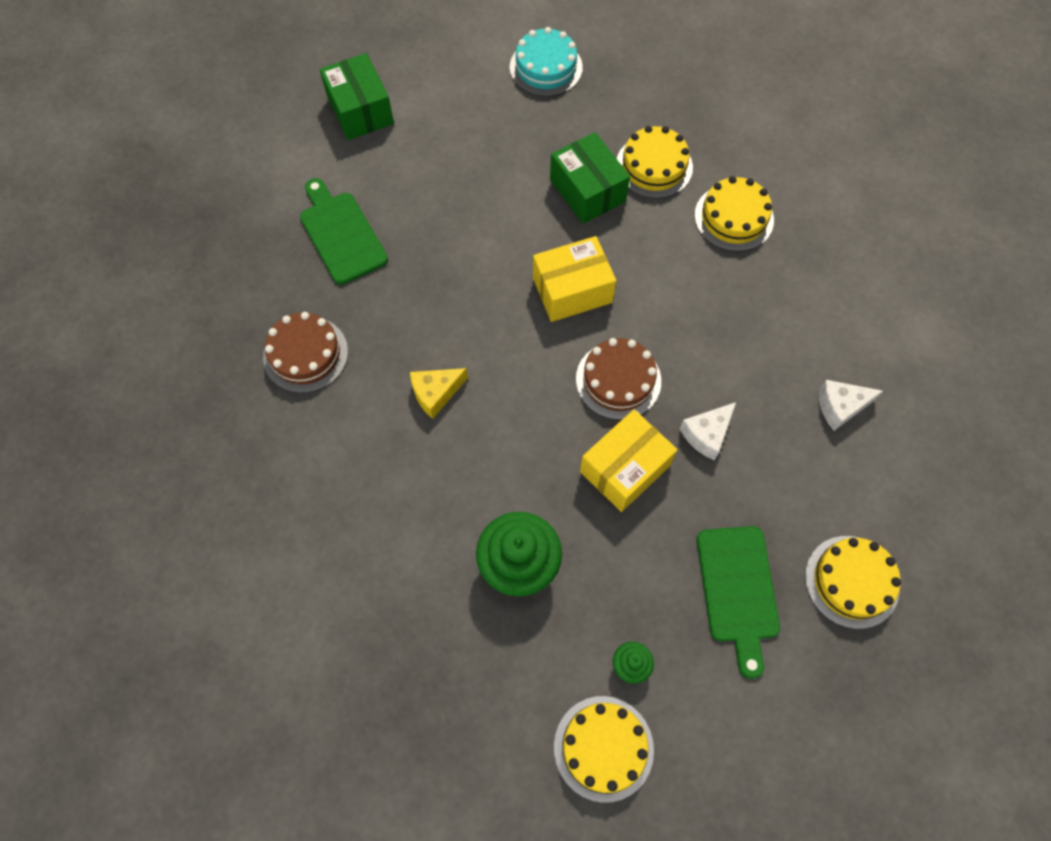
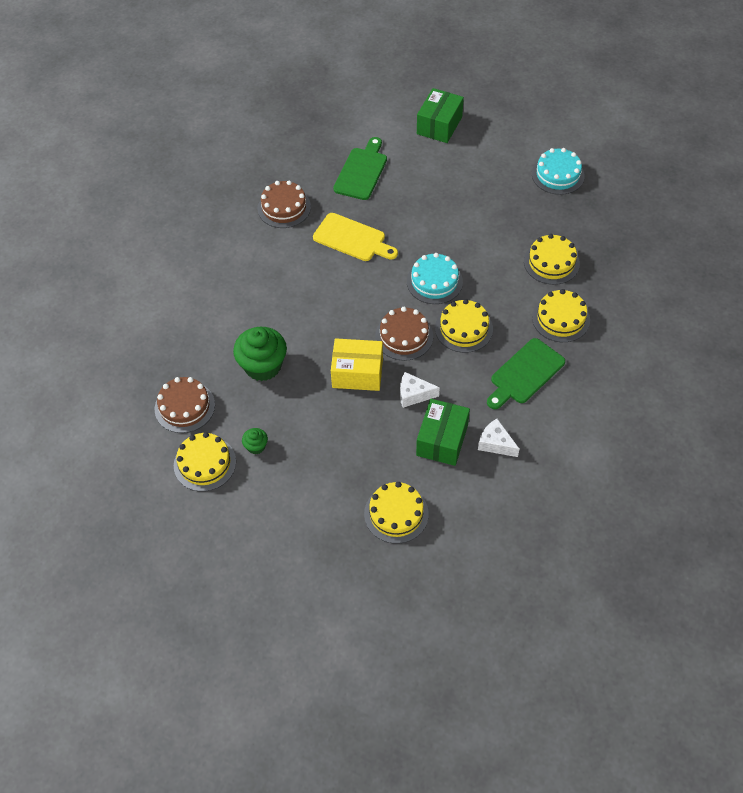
camera: 50 degrees right, 10 degrees down
yellow cheese [410,368,468,419] -> none
yellow box [533,236,616,322] -> turquoise cake [407,253,463,304]
green box [550,132,630,224] -> green box moved to [416,399,470,466]
green cutting board [697,526,780,679] -> green cutting board moved to [487,338,565,409]
none -> brown cake [155,377,215,433]
none -> yellow cutting board [313,213,398,261]
none -> yellow cake [435,299,493,353]

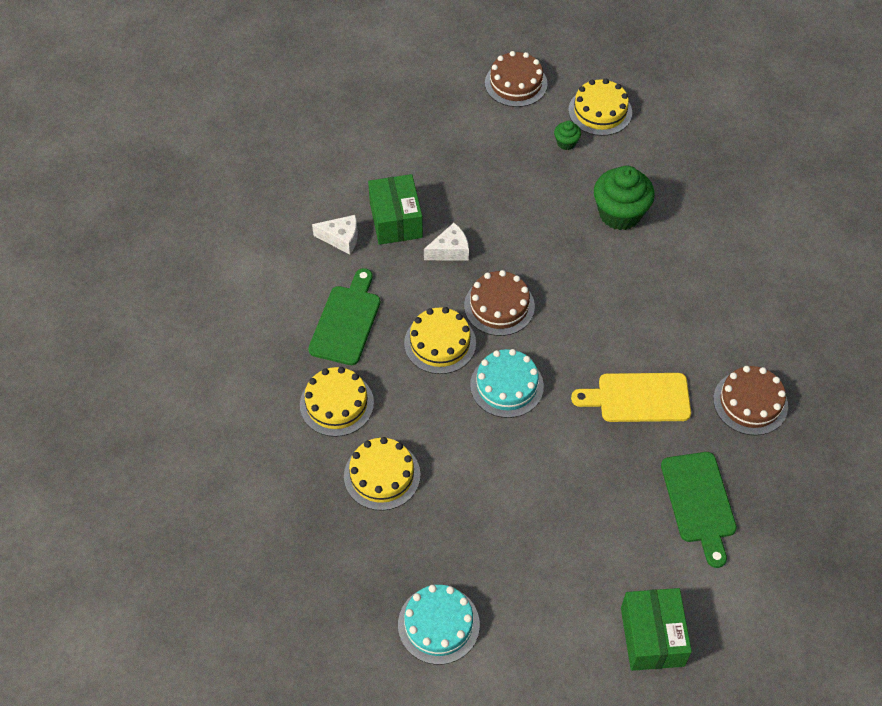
camera: 150 degrees right, 0 degrees up
brown cake [155,377,215,433] -> brown cake moved to [485,51,548,107]
yellow box [331,338,383,391] -> none
yellow cake [364,482,429,544] -> none

